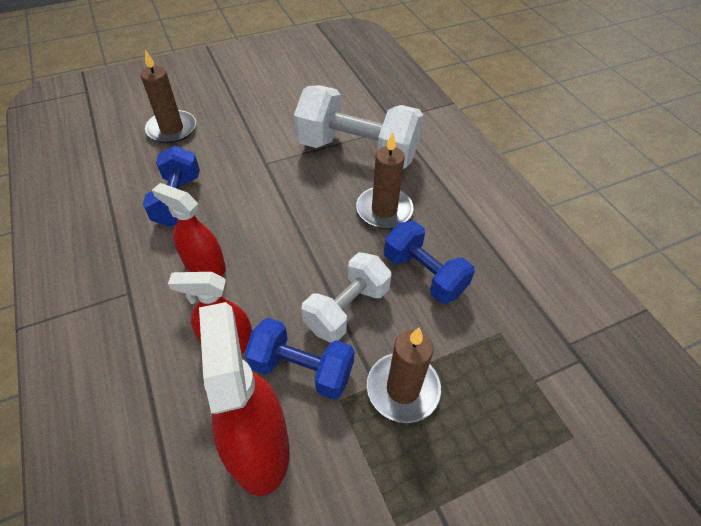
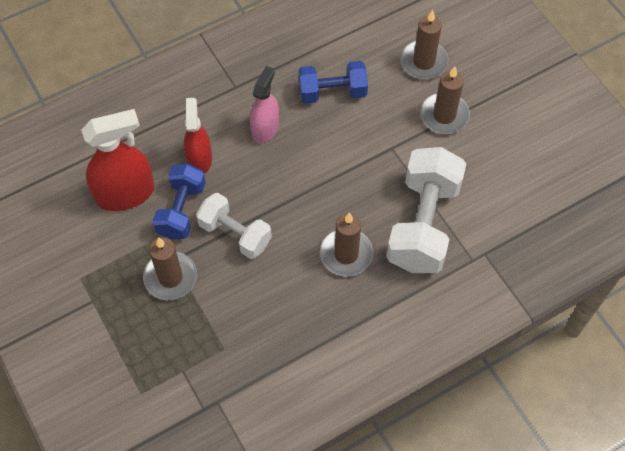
camera: 85 degrees right, 10 degrees up
red spray bottle [152,183,226,276] -> pink spray bottle [250,66,279,143]
blue dumbbell [384,221,475,304] -> none
none -> brown candle [420,66,470,134]

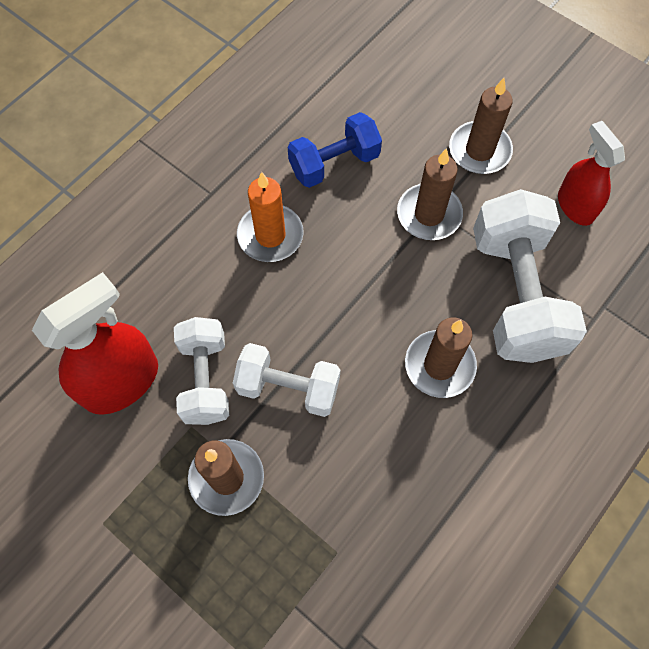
camera: 20 degrees left, 5 degrees up
blue dumbbell [153,164,206,239] -> white dumbbell [174,317,229,425]
red spray bottle [184,98,212,174] -> red spray bottle moved to [558,121,625,226]
pink spray bottle [250,66,279,143] -> orange candle [237,172,304,262]
brown candle [400,10,449,79] -> brown candle moved to [397,148,463,240]

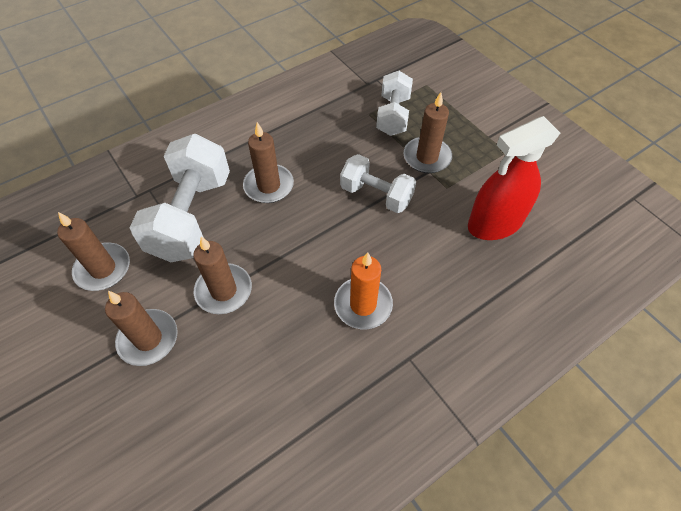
camera: 165 degrees left, 10 degrees down
white dumbbell [174,317,229,425] -> white dumbbell moved to [376,71,413,136]
blue dumbbell [288,112,382,188] -> none
red spray bottle [558,121,625,226] -> brown candle [57,212,130,291]

